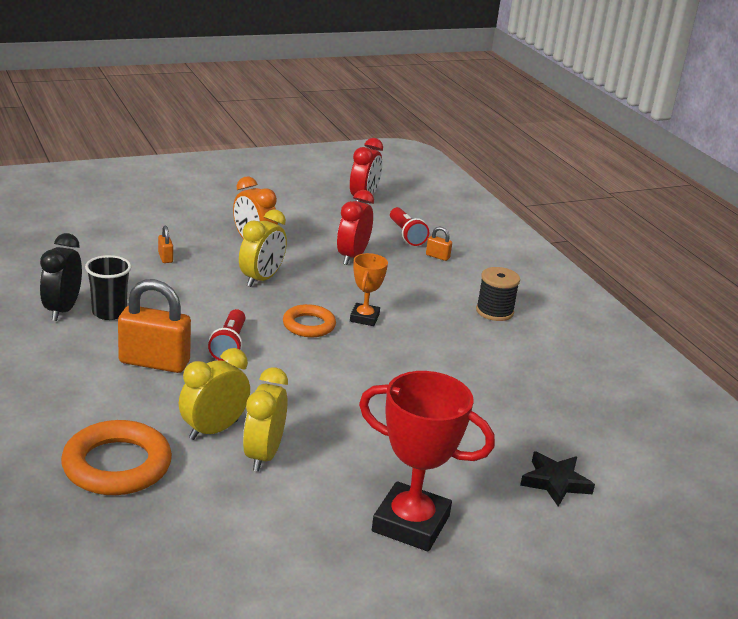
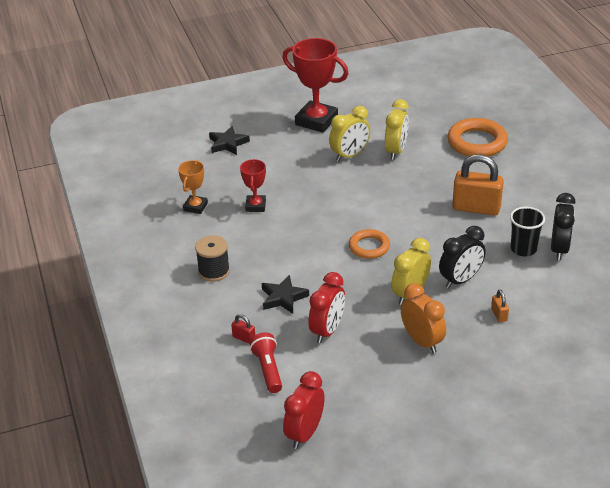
camera: 170 degrees left, 10 degrees up
yellow clock [179,348,250,440] -> yellow clock moved to [329,106,370,162]
red flashlight [208,309,245,361] -> none
orange trophy [350,253,388,326] -> orange trophy moved to [178,160,208,214]
orange padlock [426,226,452,261] -> red padlock [231,314,255,344]
none -> red trophy [240,159,266,212]
none -> black star [262,275,309,314]
none -> black clock [439,226,486,288]

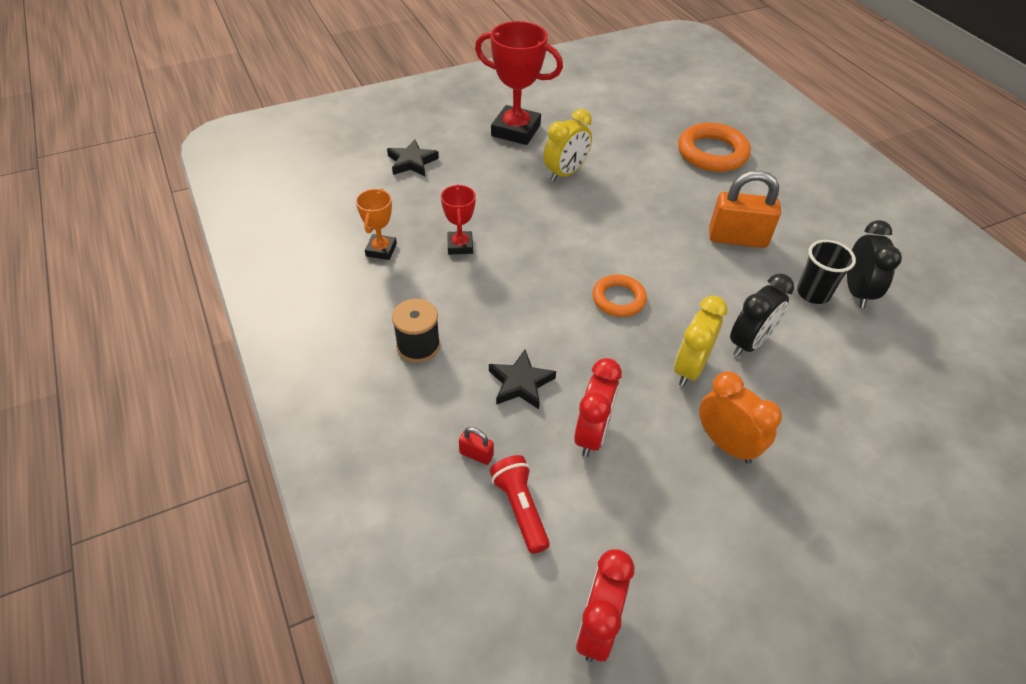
camera: 10 degrees left, 10 degrees up
yellow clock [385,99,409,160] -> none
orange padlock [491,290,509,322] -> none

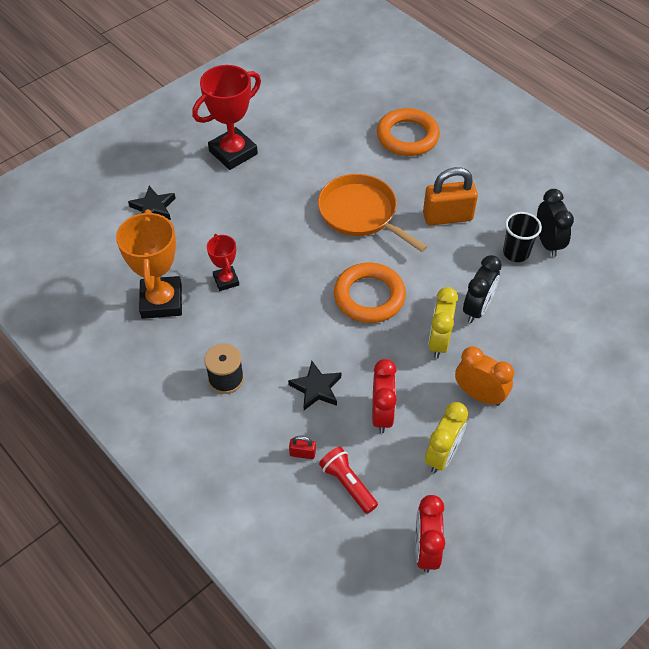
camera: 15 degrees left, 5 degrees up
orange trophy [356,188,397,260] -> orange trophy [116,209,182,319], size x1.86
red trophy [475,21,563,145] -> red trophy turned 45 degrees counterclockwise [192,65,261,170]
yellow clock [543,109,592,182] -> yellow clock moved to [425,402,468,473]
orange ring [592,275,647,317] -> orange ring [334,262,406,323], size x1.62
none -> orange pan [318,174,427,252]

